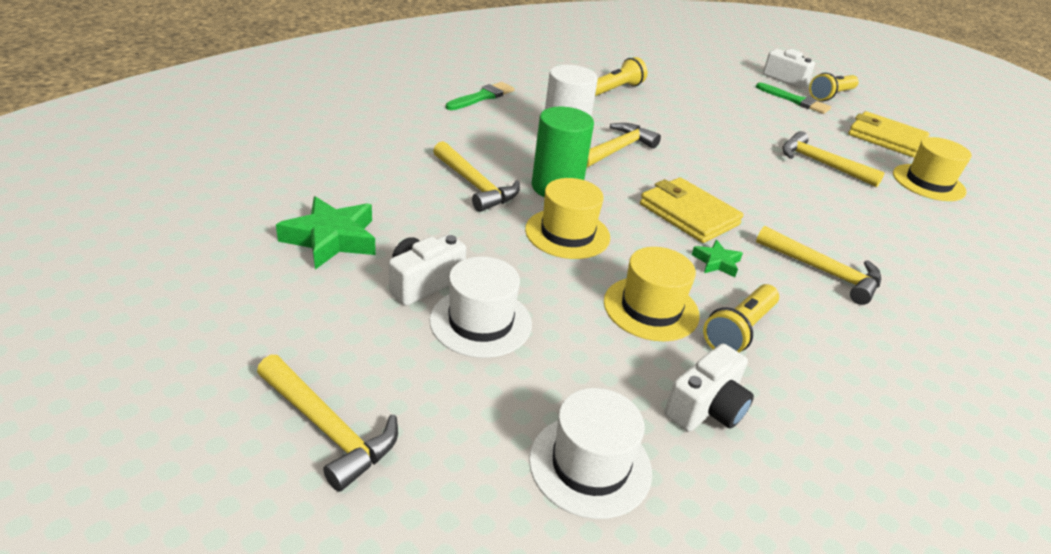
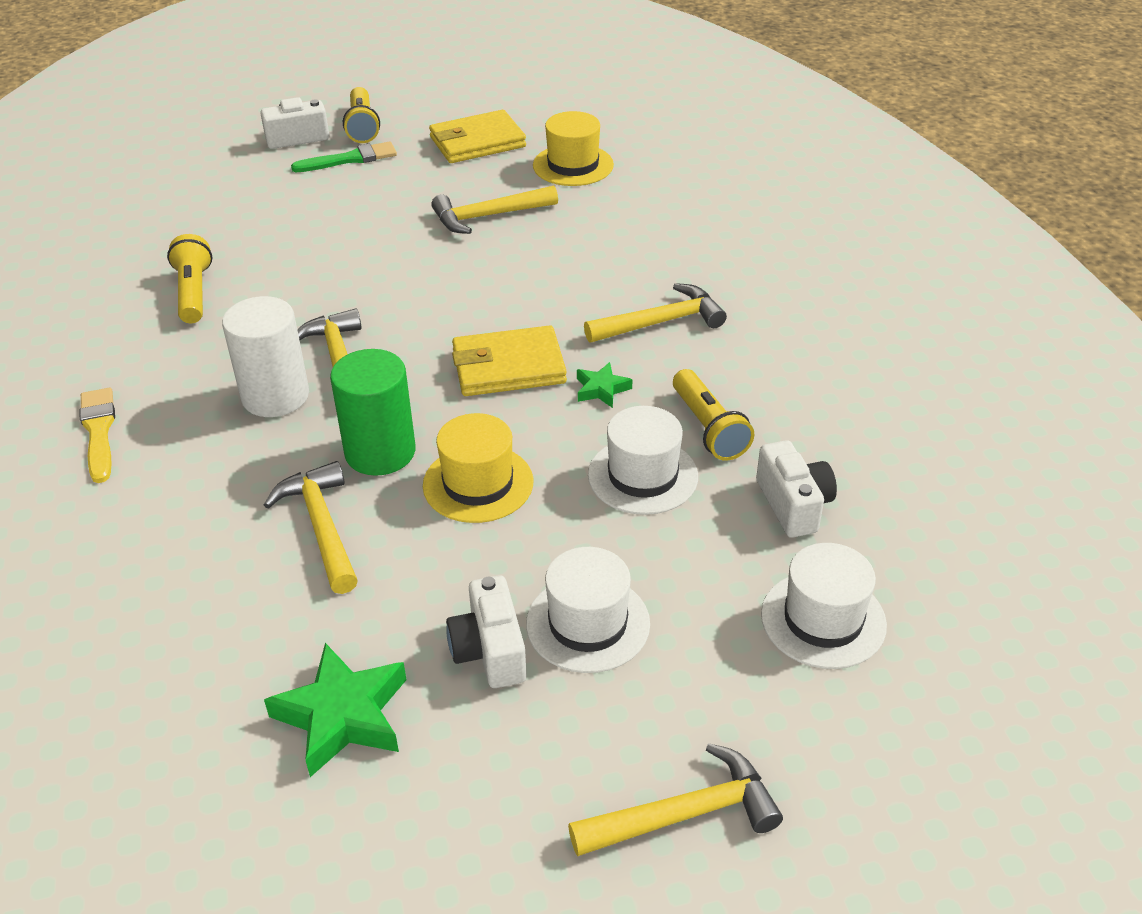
camera: 55 degrees left, 5 degrees up
yellow hammer [433,141,520,212] -> yellow hammer turned 105 degrees counterclockwise [264,461,358,594]
green brush [446,82,514,110] -> yellow brush [79,388,115,483]
yellow hat [604,247,700,341] -> white hat [588,406,698,515]

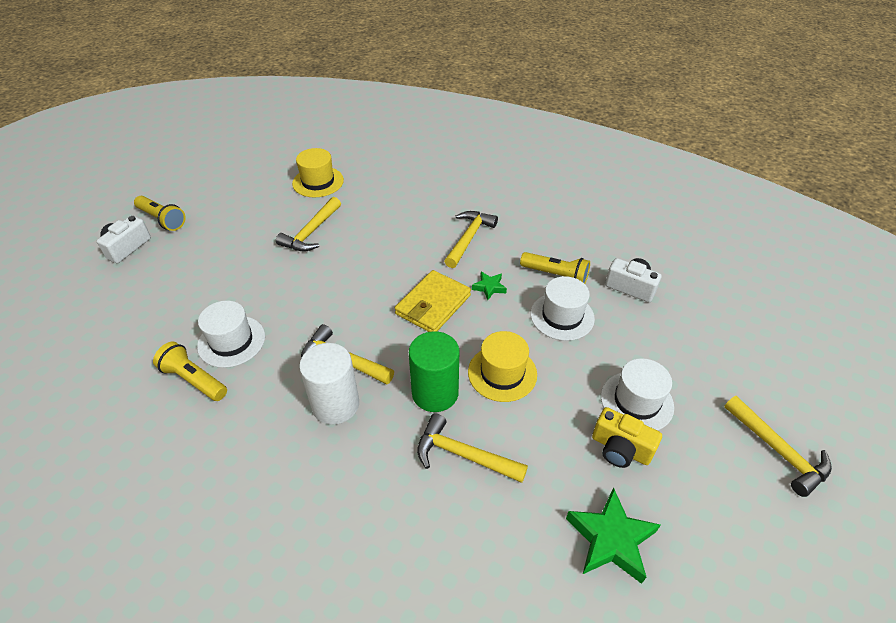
camera: 45 degrees left, 5 degrees up
yellow brush [79,388,115,483] -> none
green brush [291,141,397,172] -> none
yellow wallet [429,110,526,163] -> none
white camera [446,575,527,688] -> yellow camera [592,407,662,468]
yellow hammer [568,743,783,856] -> yellow hammer turned 120 degrees clockwise [724,396,832,497]
white hat [761,543,887,669] -> white hat moved to [197,301,265,368]

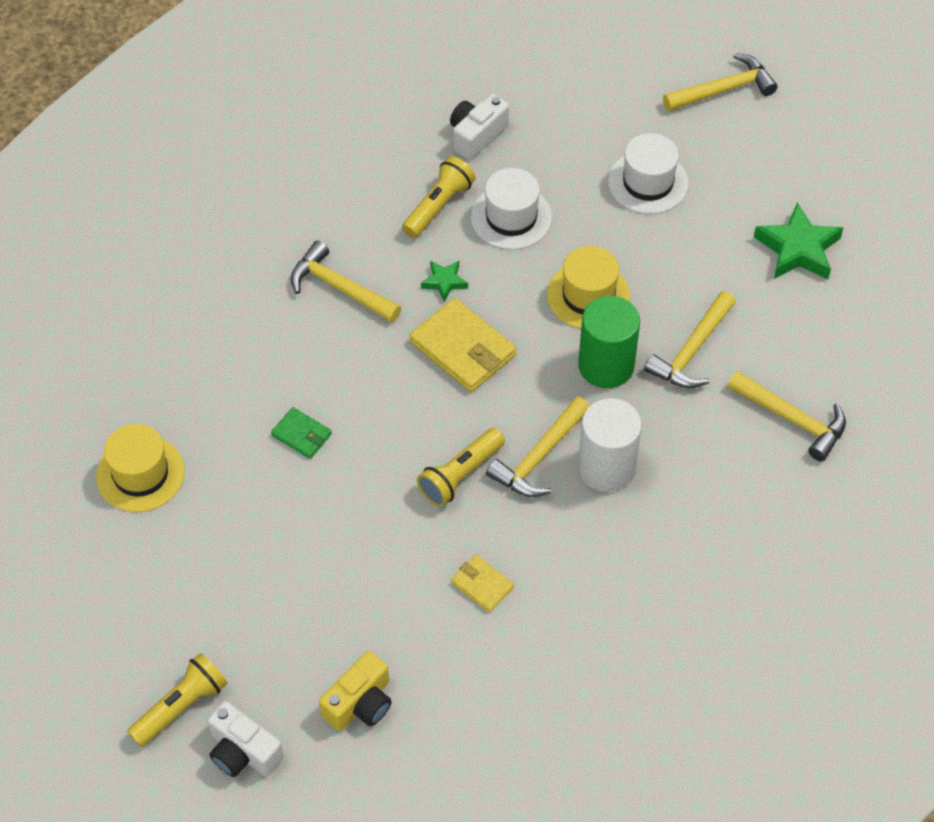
camera: 80 degrees left, 10 degrees up
yellow flashlight [153,342,227,401] -> yellow flashlight moved to [417,428,505,507]
white hat [197,301,265,368] -> yellow wallet [451,555,514,612]
yellow hammer [276,197,341,251] -> yellow hammer moved to [727,371,846,462]
yellow camera [592,407,662,468] -> yellow camera moved to [319,651,392,731]
none -> green wallet [271,407,332,459]

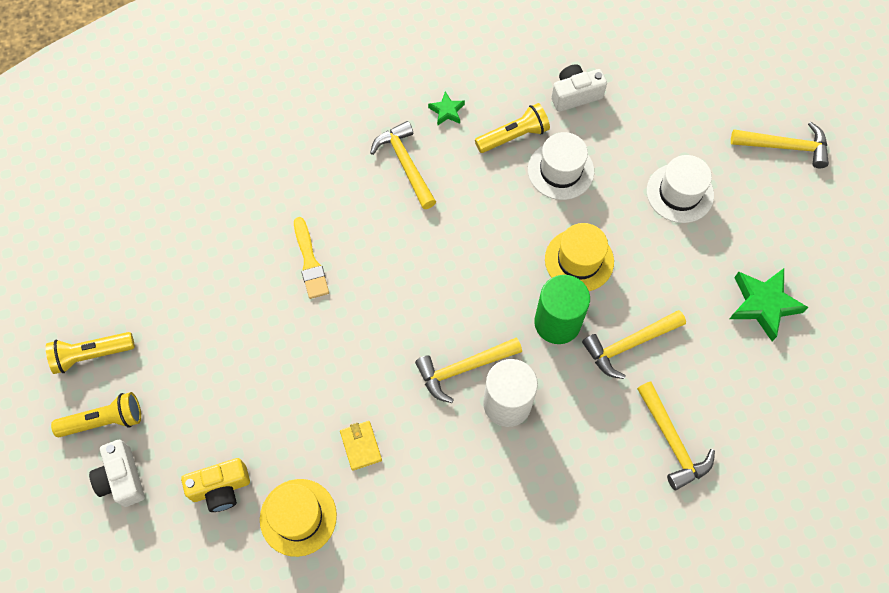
camera: 30 degrees right, 10 degrees up
yellow hat [96,424,185,512] -> yellow hat moved to [260,479,337,557]
green wallet [271,407,332,459] -> yellow brush [294,217,329,299]
yellow wallet [410,298,516,392] -> none
yellow flashlight [417,428,505,507] -> yellow flashlight moved to [46,332,135,374]
green star [421,261,468,302] -> green star moved to [428,91,465,126]

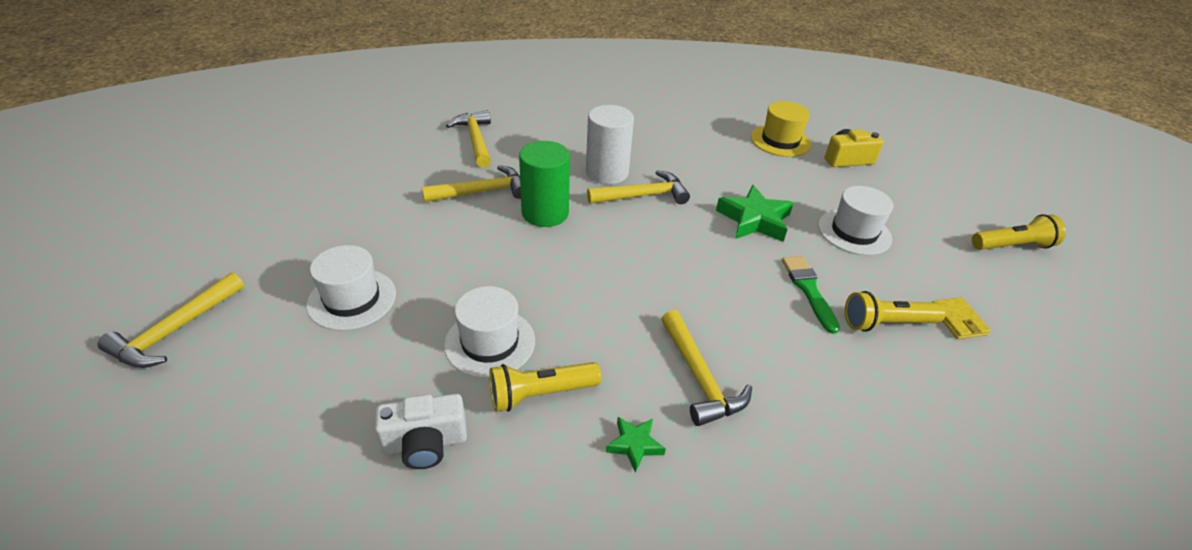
camera: 175 degrees left, 25 degrees down
yellow flashlight [51,392,141,437] -> yellow flashlight moved to [845,291,946,332]
white camera [89,439,145,507] -> none
yellow brush [294,217,329,299] -> green brush [782,256,840,334]
yellow wallet [340,421,382,471] -> yellow wallet moved to [932,297,991,339]
yellow hat [545,223,614,291] -> none
green star [730,268,808,341] -> green star moved to [716,185,793,242]
yellow hammer [731,122,829,168] -> yellow hammer turned 75 degrees counterclockwise [98,272,244,368]
none -> white hat [818,186,894,255]

